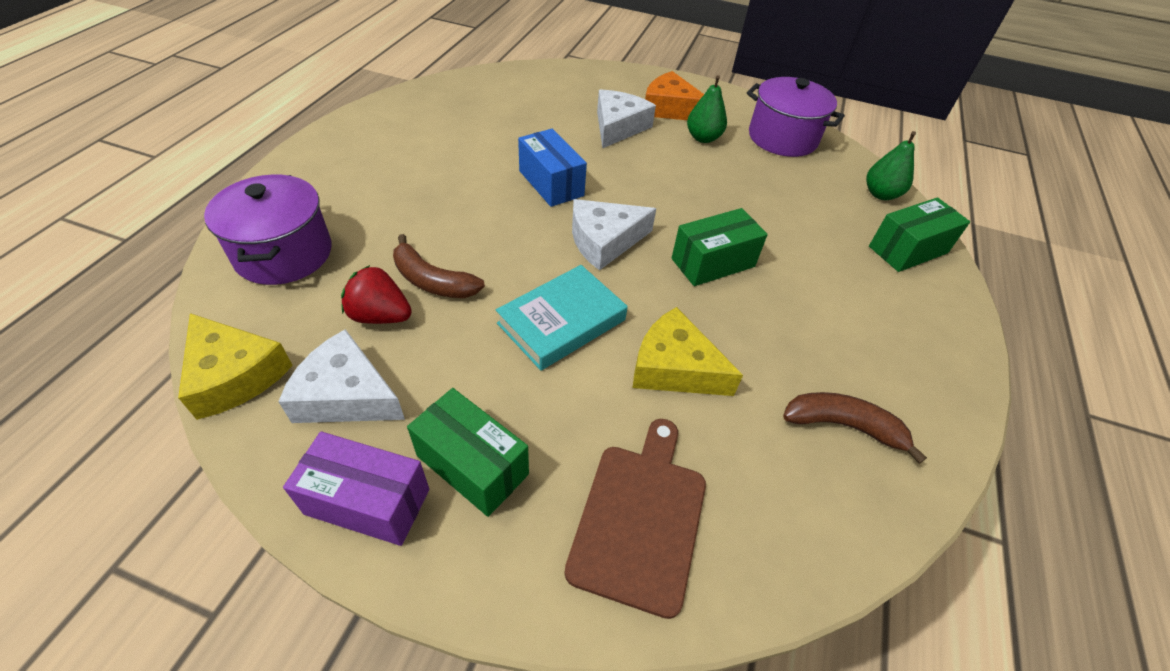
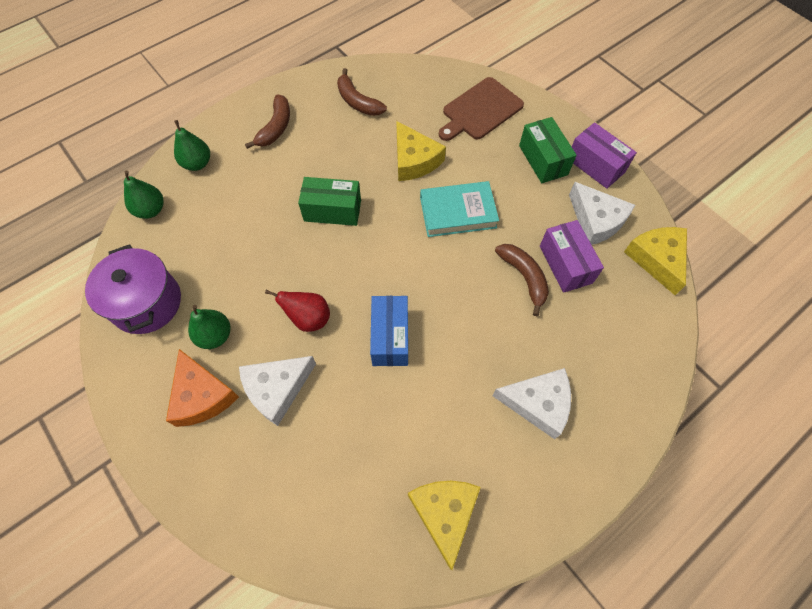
camera: 145 degrees left, 15 degrees up
purple pot [204,175,331,285] -> none
red strawberry [341,265,412,324] -> purple box [540,220,604,293]
white cheese [572,199,656,270] -> white cheese moved to [492,368,571,439]
green box [869,197,970,272] -> green pear [174,120,210,171]
none -> brown banana [245,94,290,149]
none -> red pear [265,290,330,332]
none -> yellow cheese [408,481,481,570]

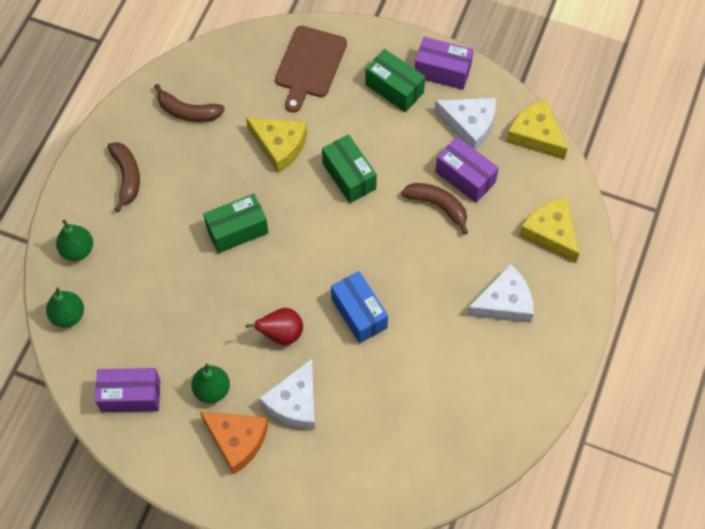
camera: 30 degrees left, 0 degrees up
purple pot [85,244,181,334] -> purple box [95,368,160,412]
yellow cheese [408,481,481,570] -> yellow cheese moved to [519,198,579,263]
turquoise book [420,181,499,237] -> green box [322,134,377,203]

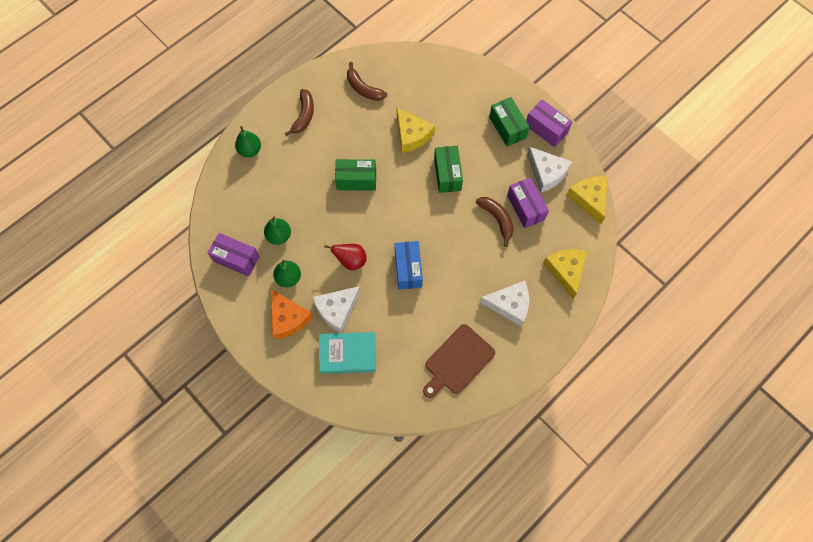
camera: 25 degrees right, 5 degrees up
green pear [46,287,84,328] -> green pear moved to [264,216,291,245]
brown cutting board [275,26,347,113] -> brown cutting board moved to [423,324,495,398]
none -> turquoise book [319,332,376,374]

